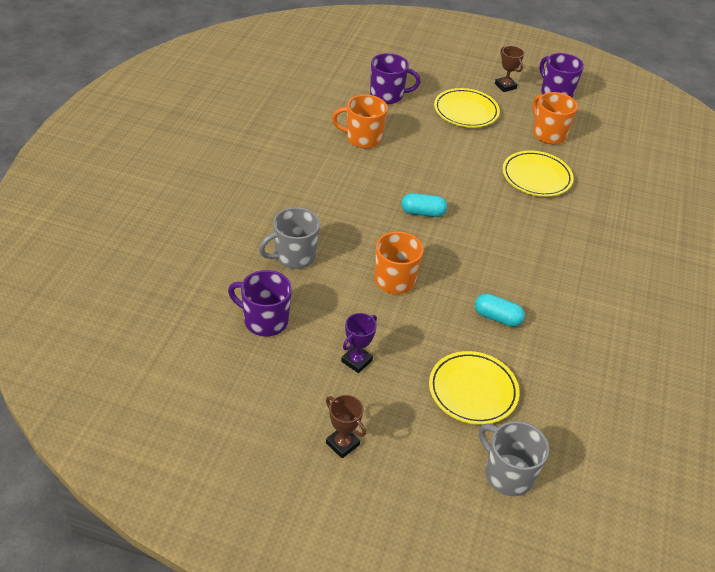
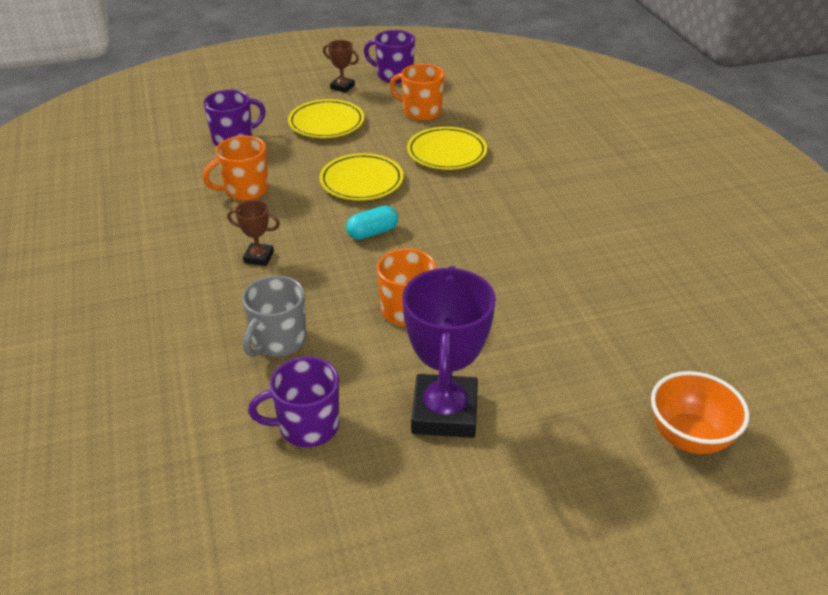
camera: 30 degrees left, 5 degrees down
brown trophy [326,395,366,458] -> brown trophy moved to [227,200,280,266]
purple trophy [341,313,377,373] -> purple trophy [402,266,496,438], size x2.14
yellow plate [429,351,520,425] -> yellow plate moved to [319,153,403,201]
turquoise capsule [475,293,525,327] -> none
grey mug [479,421,549,496] -> orange bowl [651,371,749,454]

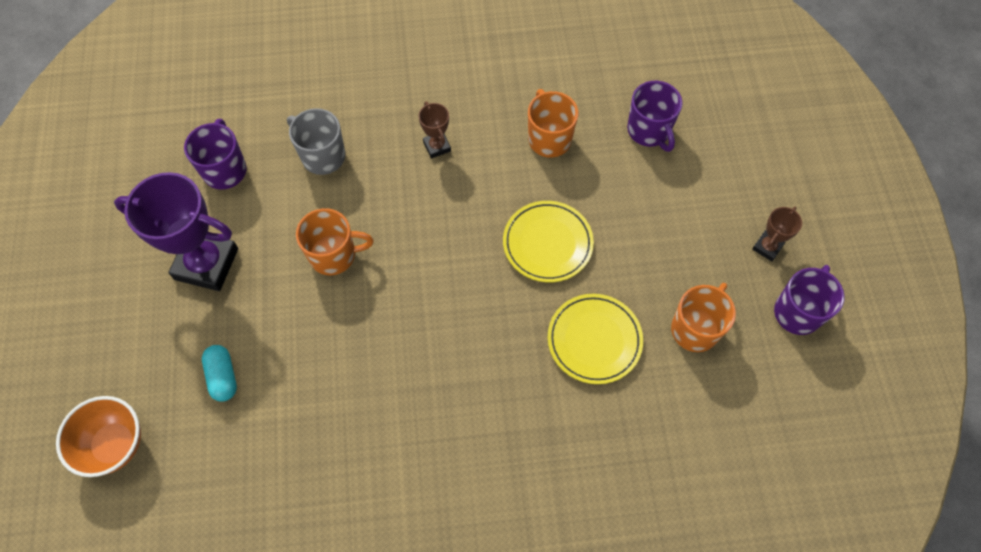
camera: 100 degrees right, 25 degrees up
brown trophy [227,200,280,266] -> brown trophy turned 45 degrees counterclockwise [419,101,451,159]
yellow plate [288,99,364,138] -> none
turquoise capsule [346,206,398,240] -> turquoise capsule moved to [202,345,237,402]

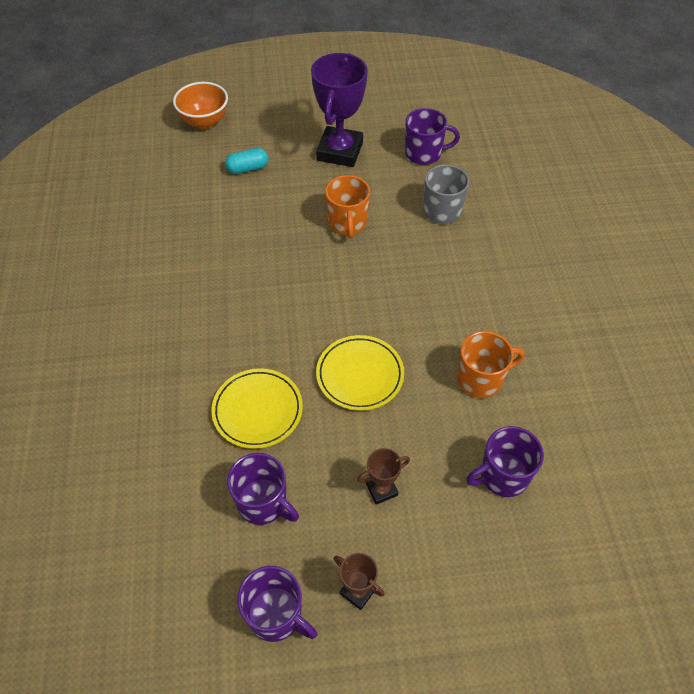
camera: 90 degrees right, 10 degrees down
brown trophy [419,101,451,159] -> brown trophy moved to [357,448,410,505]
orange mug [671,283,736,352] -> purple mug [227,453,299,525]

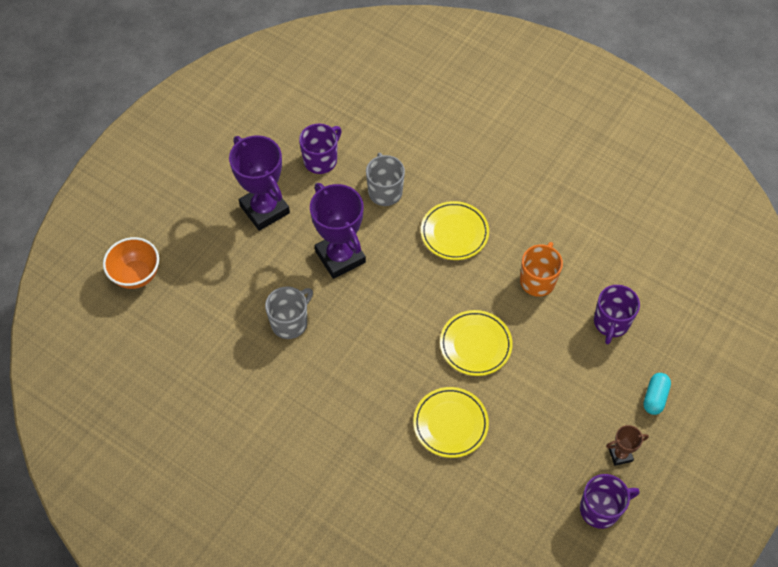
camera: 50 degrees left, 5 degrees up
turquoise capsule [225,148,269,174] -> turquoise capsule moved to [643,373,671,415]
purple mug [227,453,299,525] -> none
orange mug [325,175,370,239] -> purple trophy [310,183,366,279]
brown trophy [357,448,410,505] -> none
none -> grey mug [265,286,313,339]
none -> yellow plate [421,201,489,260]

